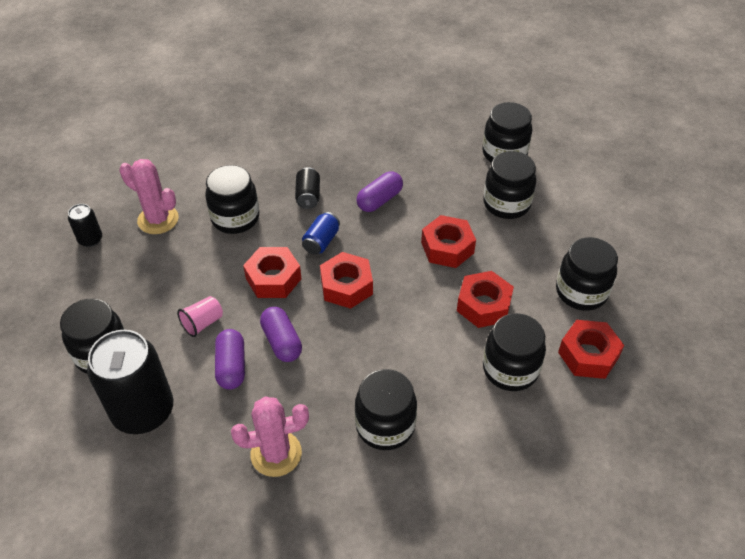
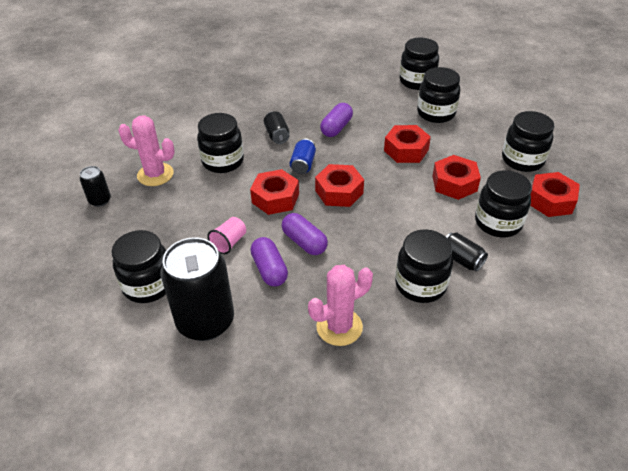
camera: 15 degrees left, 5 degrees down
none -> black can [446,232,488,272]

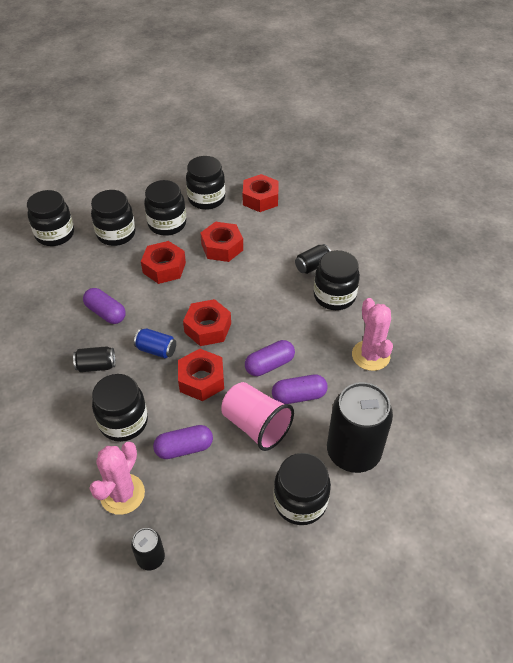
camera: 80 degrees left, 5 degrees up
pink cup [207,217,246,254] -> pink cup [221,382,294,451], size x1.78
black jar [475,170,532,237] -> black jar moved to [144,180,186,236]
none -> purple capsule [153,425,213,459]

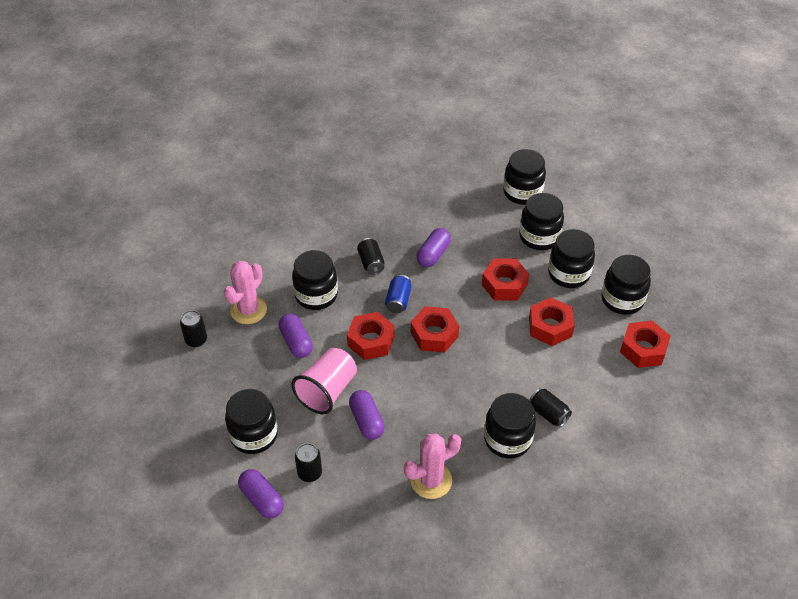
camera: 80 degrees right, 0 degrees up
pink cactus [89,442,145,515] -> pink cactus turned 75 degrees counterclockwise [224,261,267,324]
purple capsule [245,340,295,376] -> purple capsule moved to [238,469,284,518]
black can [327,382,393,473] -> black can [295,443,322,482], size x0.47

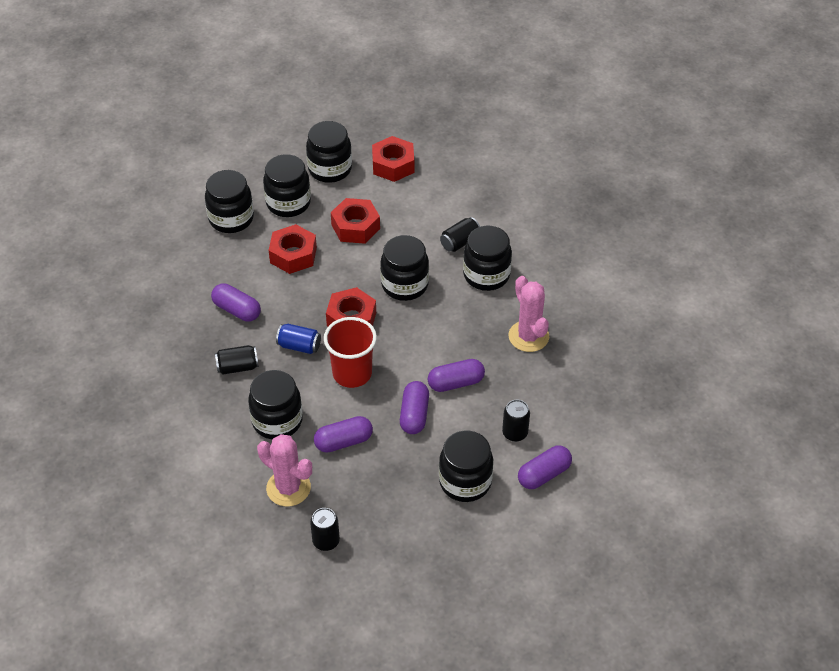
camera: 85 degrees left, 0 degrees up
pink cup [292,348,357,414] -> purple capsule [400,381,429,434]
red nut [347,312,394,360] -> red cup [324,317,377,388]
black jar [503,149,546,205] -> black jar moved to [380,235,429,301]

